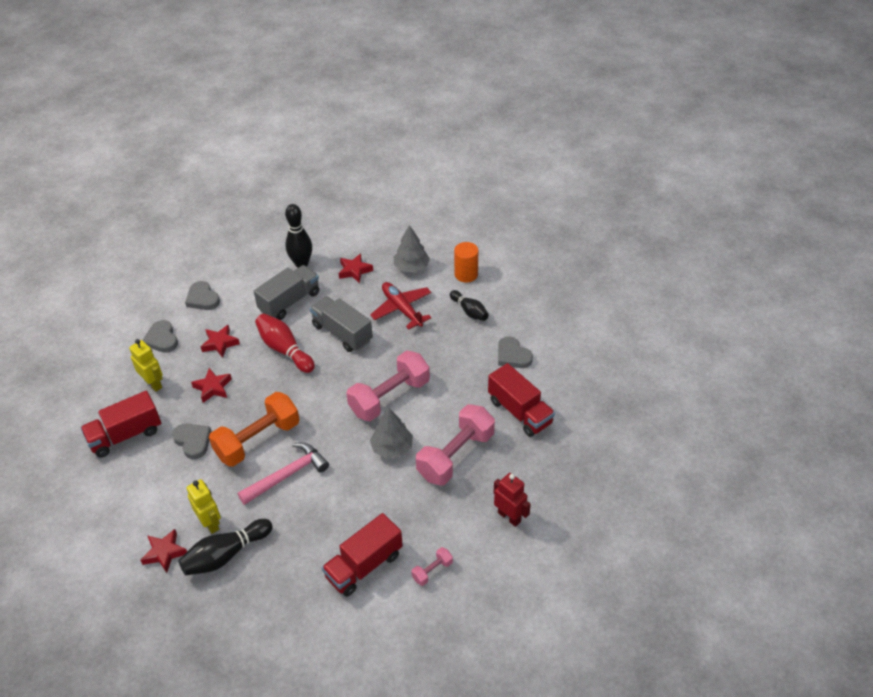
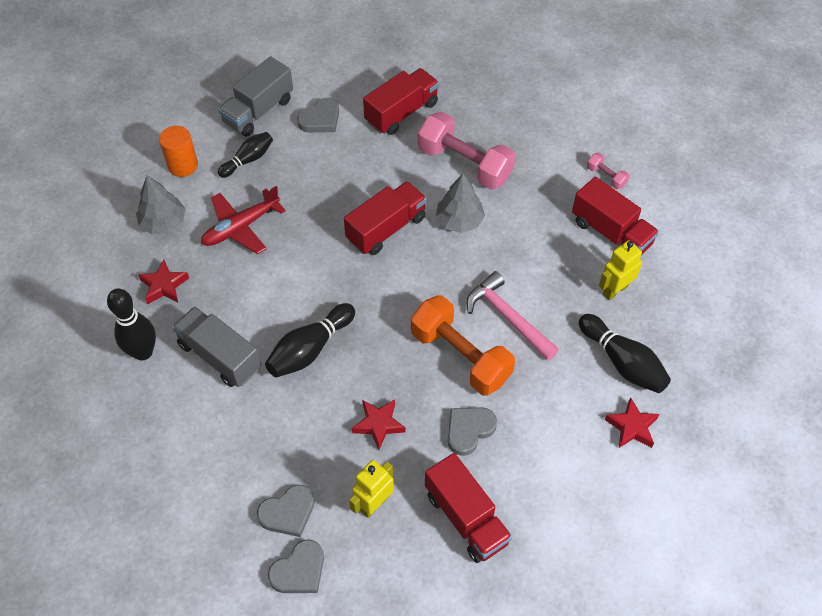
camera: 95 degrees left, 10 degrees up
grey heart [185,281,220,310] -> grey heart moved to [268,539,324,593]
yellow robot [187,479,221,534] -> yellow robot moved to [599,240,642,300]
red star [201,325,240,358] -> none
red bowling pin [255,314,315,373] -> black bowling pin [265,303,355,378]
grey truck [310,296,373,352] -> grey truck moved to [218,56,293,137]
pink dumbbell [346,351,430,421] -> red truck [344,181,427,255]
red robot [494,473,531,527] -> none

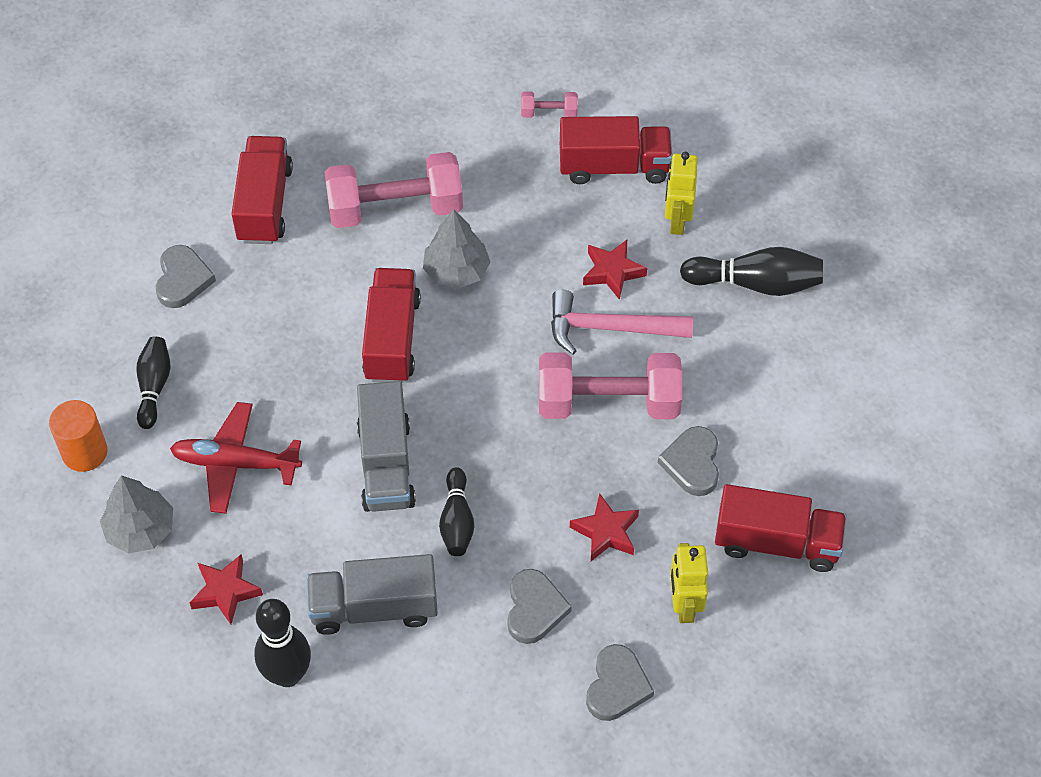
camera: 45 degrees left, 0 degrees up
red plane [201,186,286,254] -> red plane turned 90 degrees clockwise [170,402,302,514]
grey truck [218,56,293,137] -> grey truck moved to [357,381,416,512]
black bowling pin [265,303,355,378] -> black bowling pin [439,467,474,556], size x0.66
grey heart [268,539,324,593] -> grey heart moved to [507,569,572,644]
orange dumbbell [411,295,515,395] -> pink dumbbell [539,352,682,419]
red star [605,397,660,448] -> red star moved to [583,240,647,300]

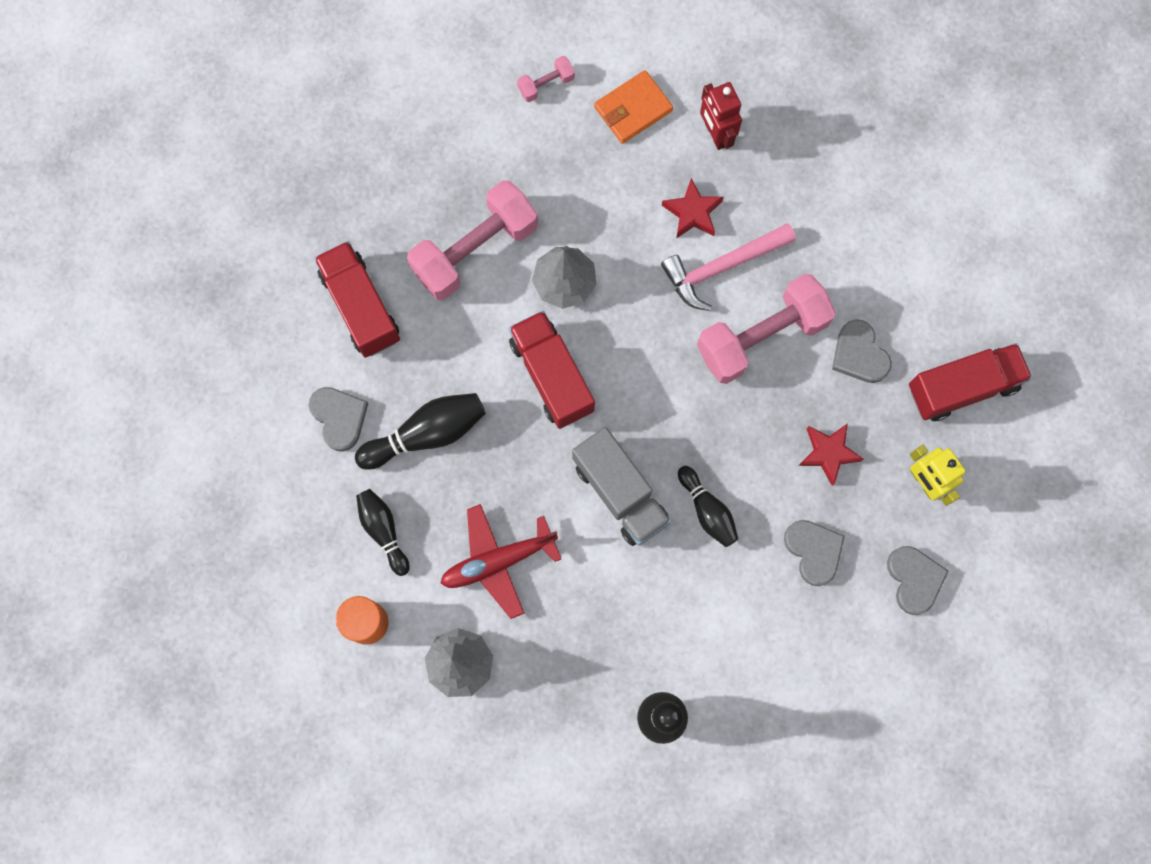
camera: 30 degrees left, 20 degrees up
red star [190,555,263,625] -> none
grey truck [306,554,438,635] -> none
red truck [560,116,672,184] -> orange wallet [594,70,673,144]
yellow robot [665,152,698,235] -> red robot [700,82,742,150]
black bowling pin [680,247,823,296] -> black bowling pin moved to [355,393,486,470]

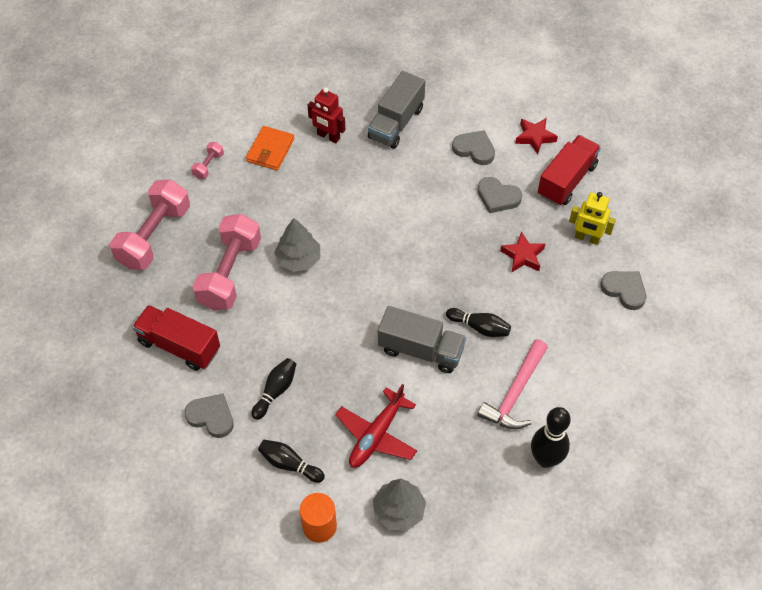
camera: 35 degrees left, 20 degrees down
black bowling pin [355,393,486,470] -> black bowling pin [251,358,296,420], size x0.66
red truck [509,311,595,429] -> none
pink hammer [661,223,796,311] -> pink hammer moved to [477,339,548,430]
red star [662,178,724,239] -> red star moved to [515,118,558,154]
pink dumbbell [697,274,836,384] -> pink dumbbell moved to [110,180,190,270]
grey heart [784,520,845,586] -> grey heart moved to [452,130,495,165]
none -> grey truck [368,71,425,149]

